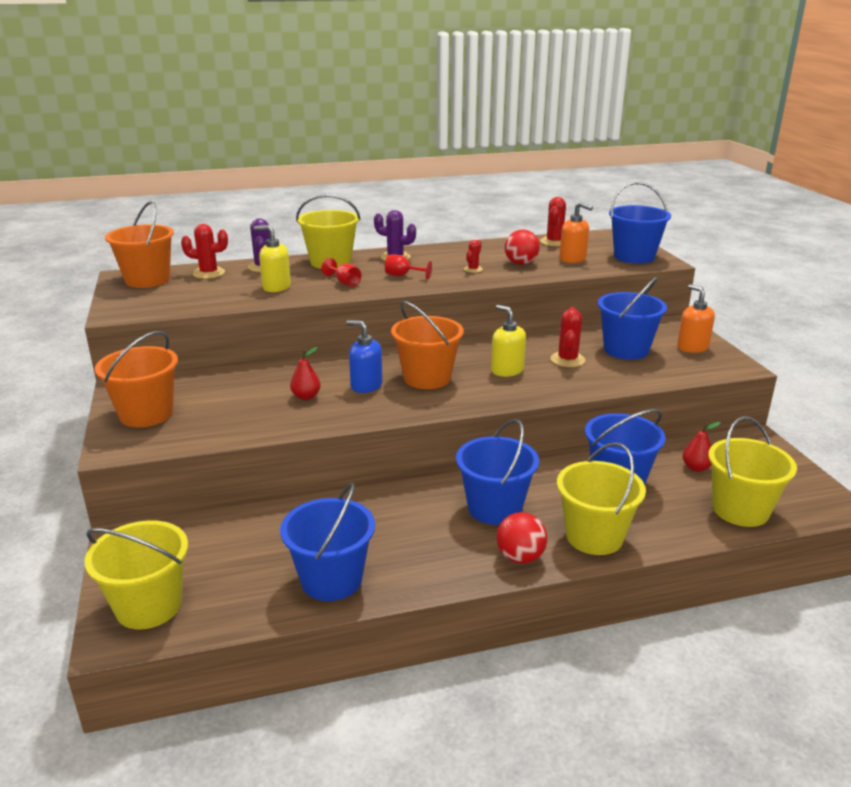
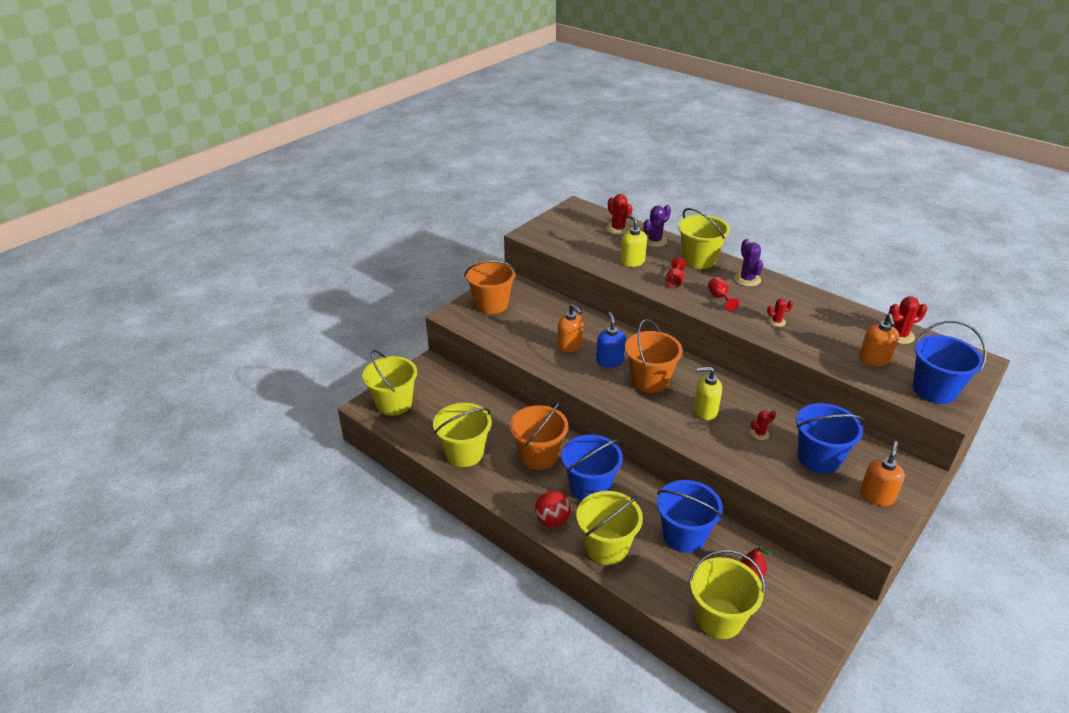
camera: 55 degrees right, 10 degrees up
orange bucket [105,201,174,288] -> orange bucket moved to [510,401,568,470]
blue bucket [280,483,375,601] -> yellow bucket [433,403,492,467]
red pear [290,347,321,400] -> orange soap dispenser [557,304,584,352]
yellow soap dispenser [491,305,526,377] -> yellow soap dispenser turned 105 degrees counterclockwise [694,366,722,420]
red ball [505,229,540,265] -> none
red cactus [550,307,585,367] -> red cactus [750,410,776,440], size x0.61

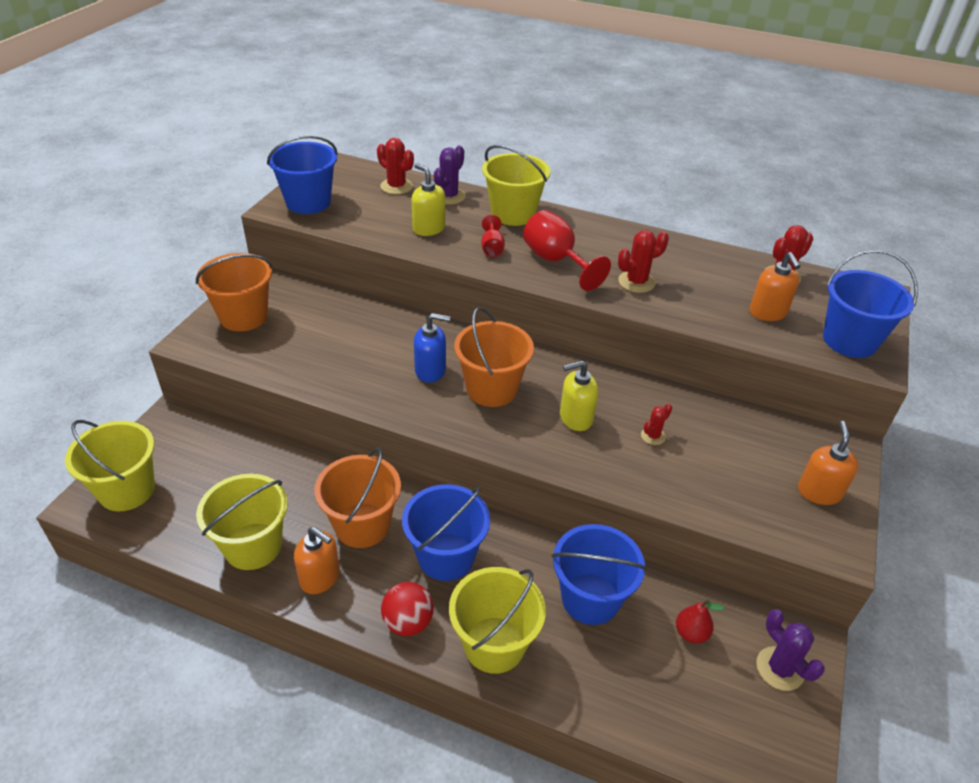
camera: 20 degrees left, 5 degrees up
orange soap dispenser [557,304,584,352] -> orange soap dispenser moved to [294,527,340,594]
blue soap dispenser [596,312,626,368] -> blue soap dispenser turned 120 degrees clockwise [414,313,451,383]
yellow bucket [689,550,765,639] -> none
red goblet [708,277,739,311] -> red goblet [523,210,611,291], size x1.83
purple cactus [734,239,763,287] -> purple cactus moved to [756,609,825,691]
red cactus [767,298,793,327] -> red cactus [618,230,669,293], size x1.63
blue bucket [796,403,865,474] -> blue bucket moved to [267,135,338,214]

